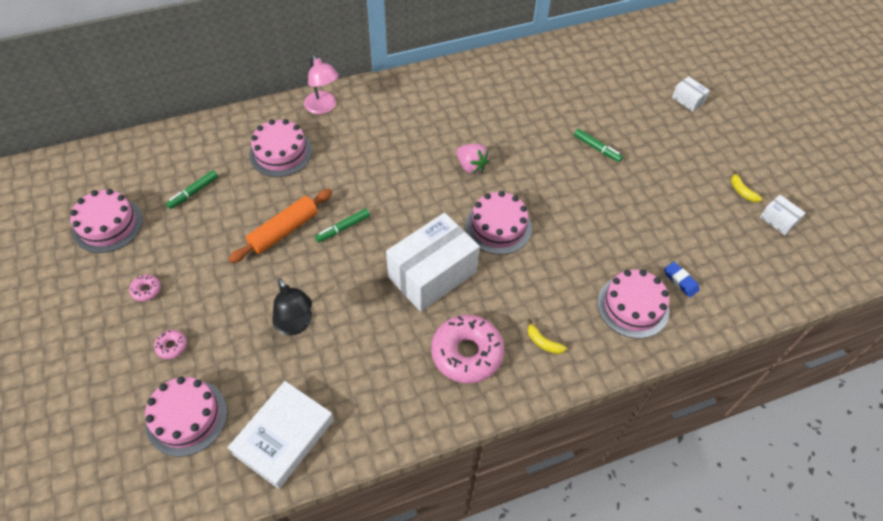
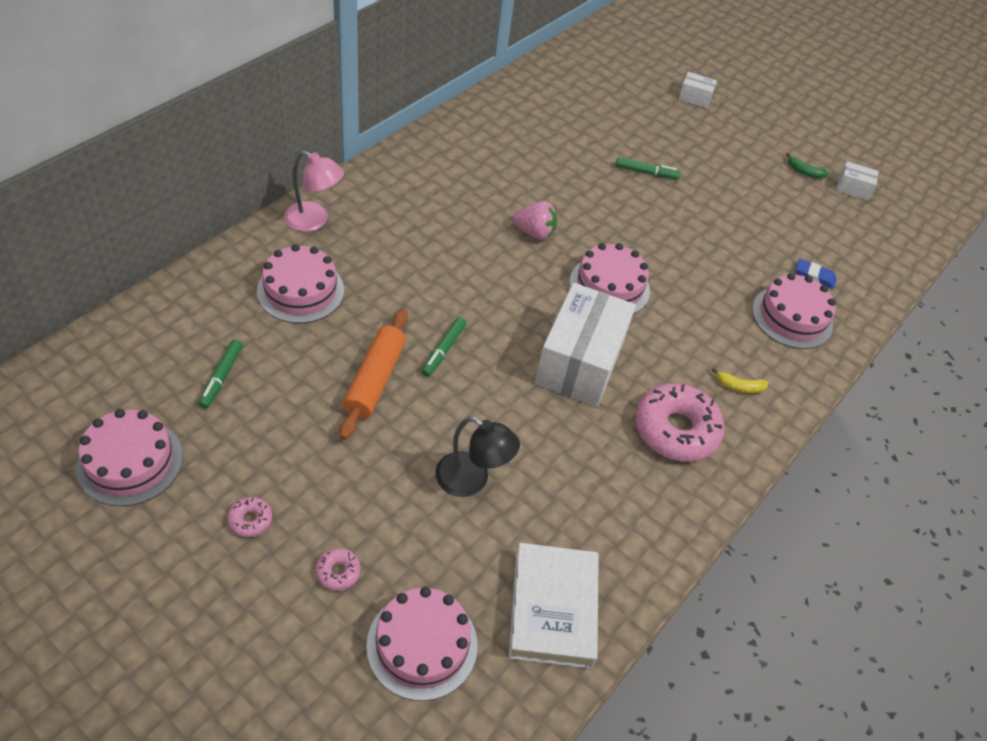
camera: 35 degrees left, 5 degrees down
yellow banana [731,171,762,202] -> green banana [786,153,829,178]

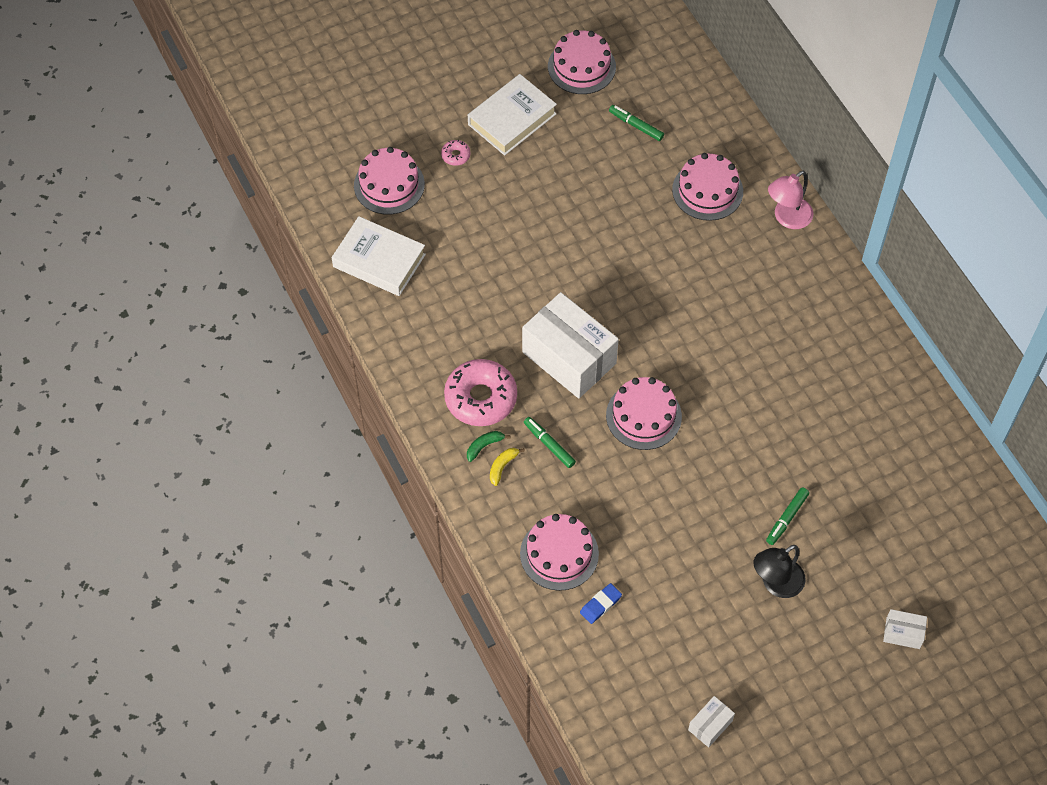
camera: 120 degrees right, 10 degrees up
pink donut [227,497,272,537] -> white book [468,74,557,156]
orange rolling pin [339,309,408,440] -> none
green marker [421,317,466,377] -> green marker moved to [524,417,576,468]
black lamp [435,416,520,497] -> black lamp moved to [754,545,806,598]
pink strawberry [512,201,557,240] -> none
white box [678,72,717,108] -> white box turned 60 degrees clockwise [883,609,927,649]
green banana [786,153,829,178] -> green banana moved to [467,431,510,462]

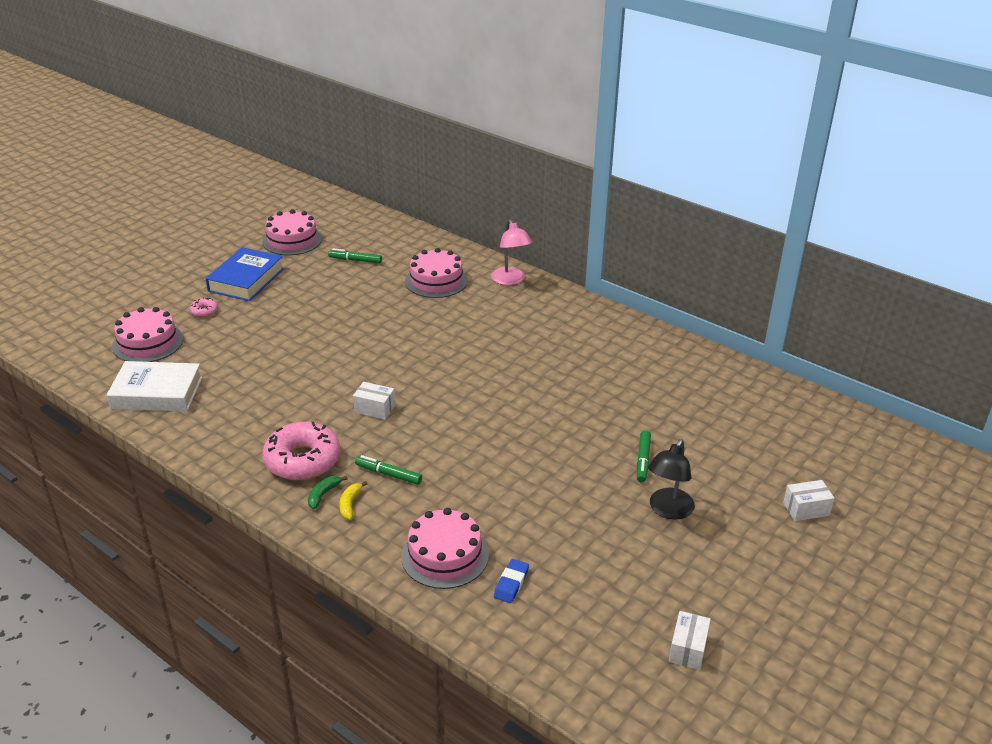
camera: 25 degrees left, 25 degrees down
white book [468,74,557,156] -> blue book [206,247,284,301]
white box [522,292,619,398] -> white box [353,382,395,420], size x0.44
pink cake [606,377,682,450] -> none
pink lamp [768,171,813,229] -> pink lamp turned 45 degrees counterclockwise [491,220,532,285]

